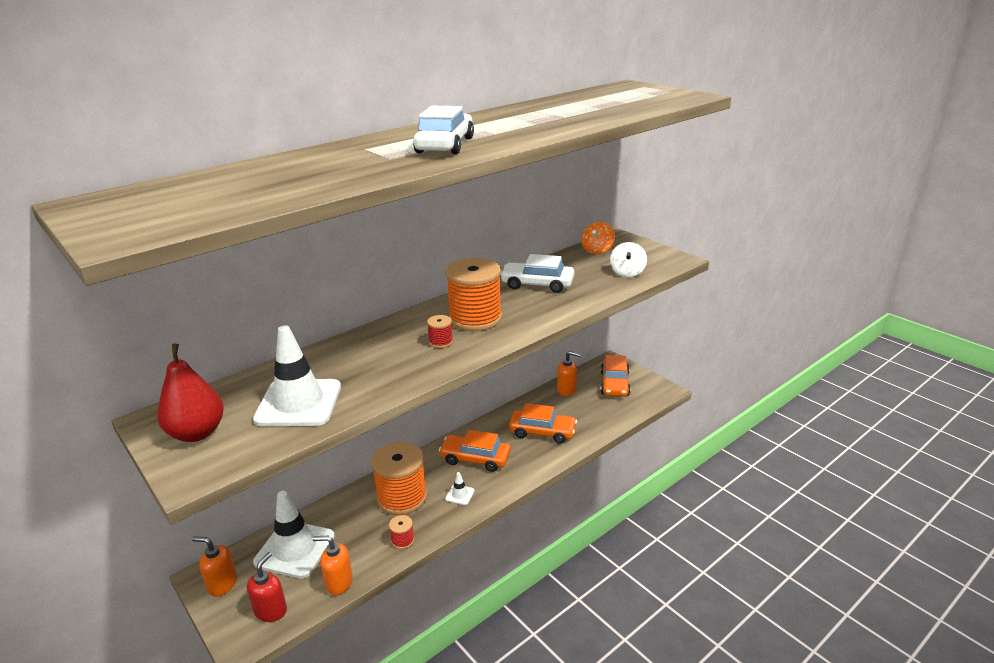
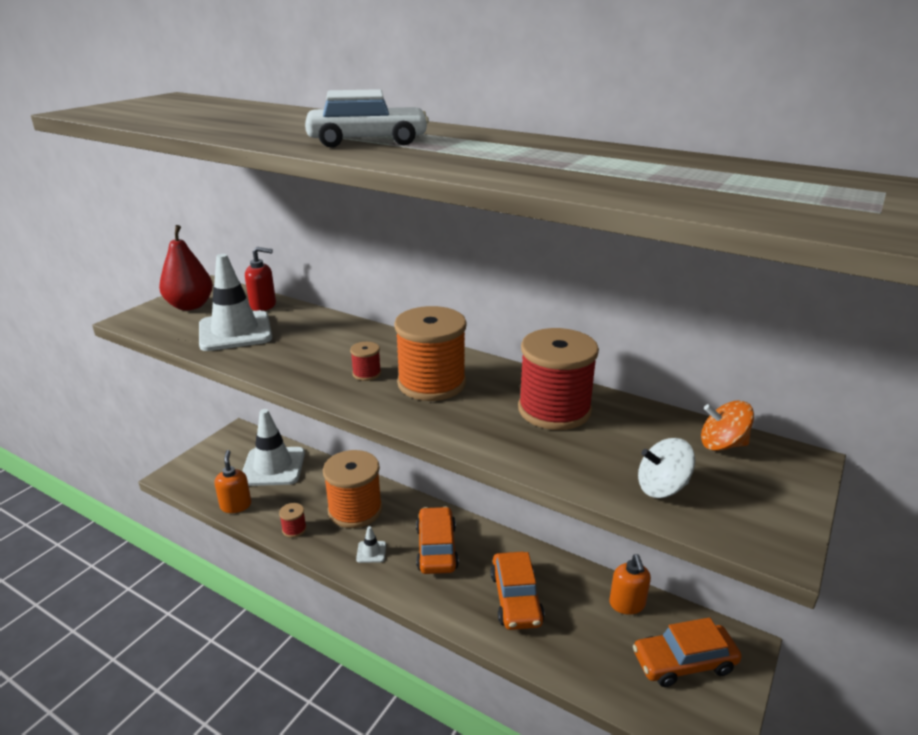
camera: 70 degrees right, 0 degrees up
orange soap dispenser [192,536,237,597] -> none
red soap dispenser [247,552,287,622] -> red soap dispenser moved to [245,247,276,311]
white car [500,254,574,293] -> red spool [518,328,599,430]

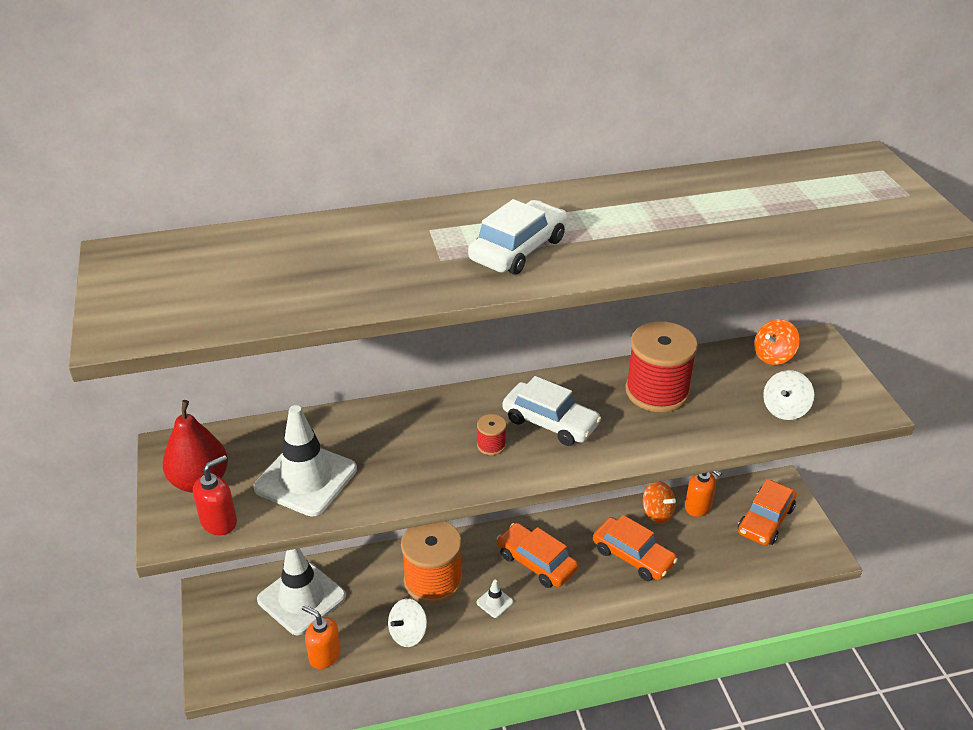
camera: 45 degrees left, 10 degrees up
red soap dispenser [245,247,276,311] -> red soap dispenser moved to [193,455,237,535]
red spool [279,503,307,538] -> white spinning top [388,599,427,647]
orange spool [394,306,466,401] -> white car [502,376,601,446]
none -> orange spinning top [643,481,676,523]

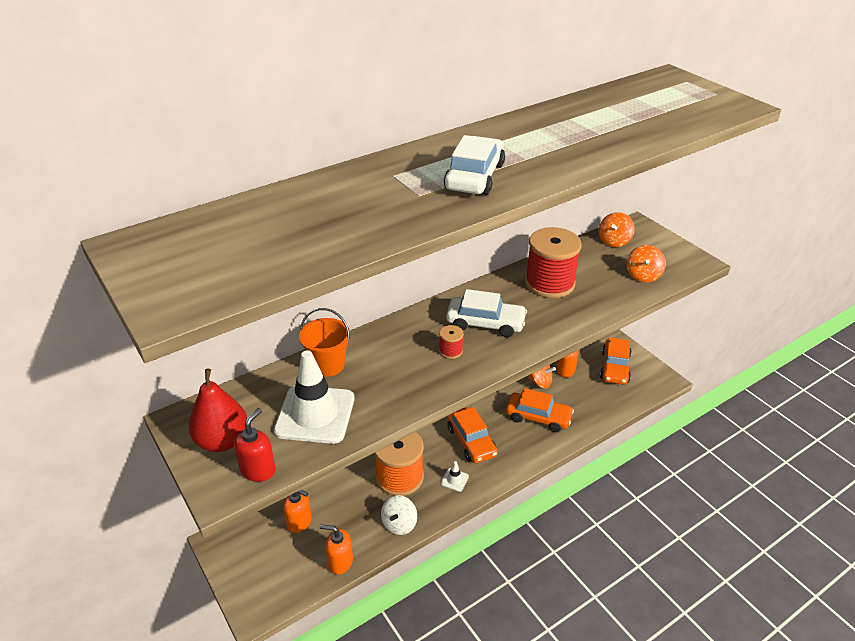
camera: 20 degrees left, 0 degrees up
white traffic cone [257,548,346,636] -> orange soap dispenser [283,490,312,533]
orange car [496,523,578,588] -> orange car turned 135 degrees counterclockwise [447,407,498,463]
white spinning top [763,370,814,420] -> orange spinning top [627,245,666,283]
none -> orange bucket [299,308,350,377]

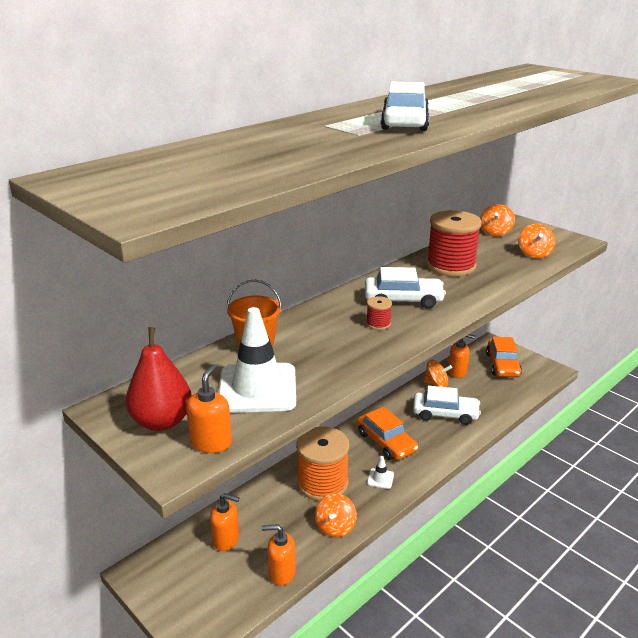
camera: 10 degrees left, 10 degrees down
red soap dispenser [234,408,276,482] -> orange soap dispenser [186,364,232,453]
white spinning top [381,495,417,535] -> orange spinning top [315,493,357,537]
orange car [506,388,574,432] -> white car [413,385,481,425]

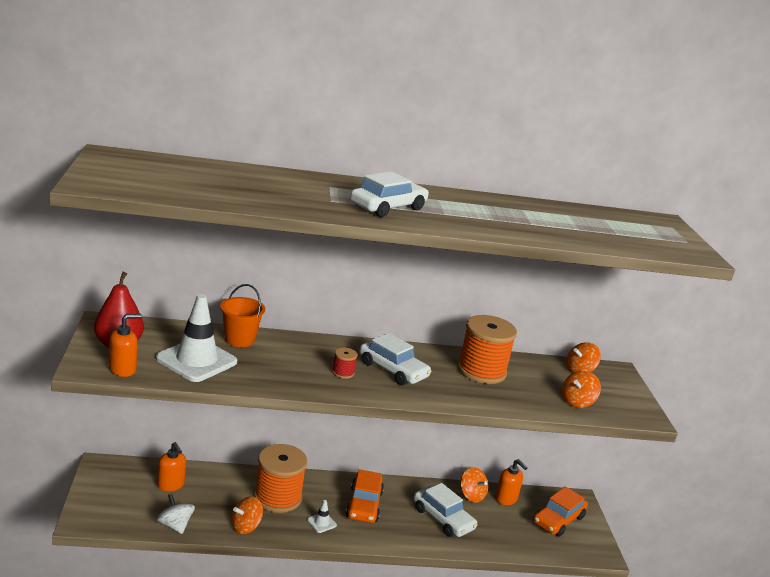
camera: 35 degrees right, 5 degrees down
orange soap dispenser [262,524,296,586] -> white spinning top [157,494,195,534]
red spool [426,210,482,276] -> orange spool [457,315,517,384]

